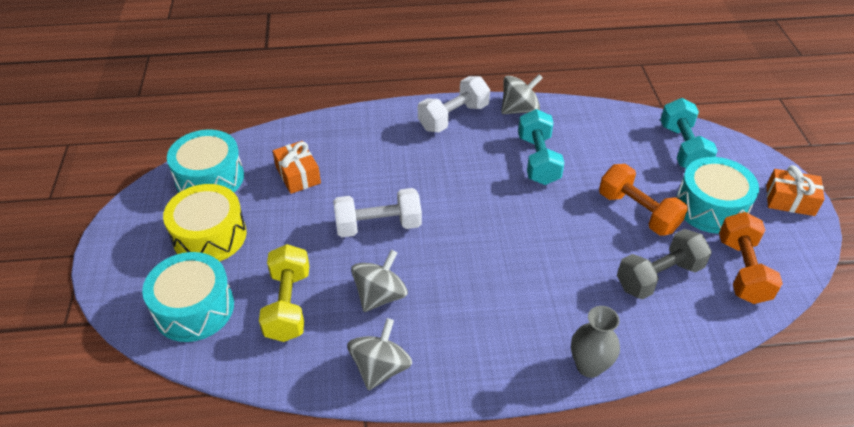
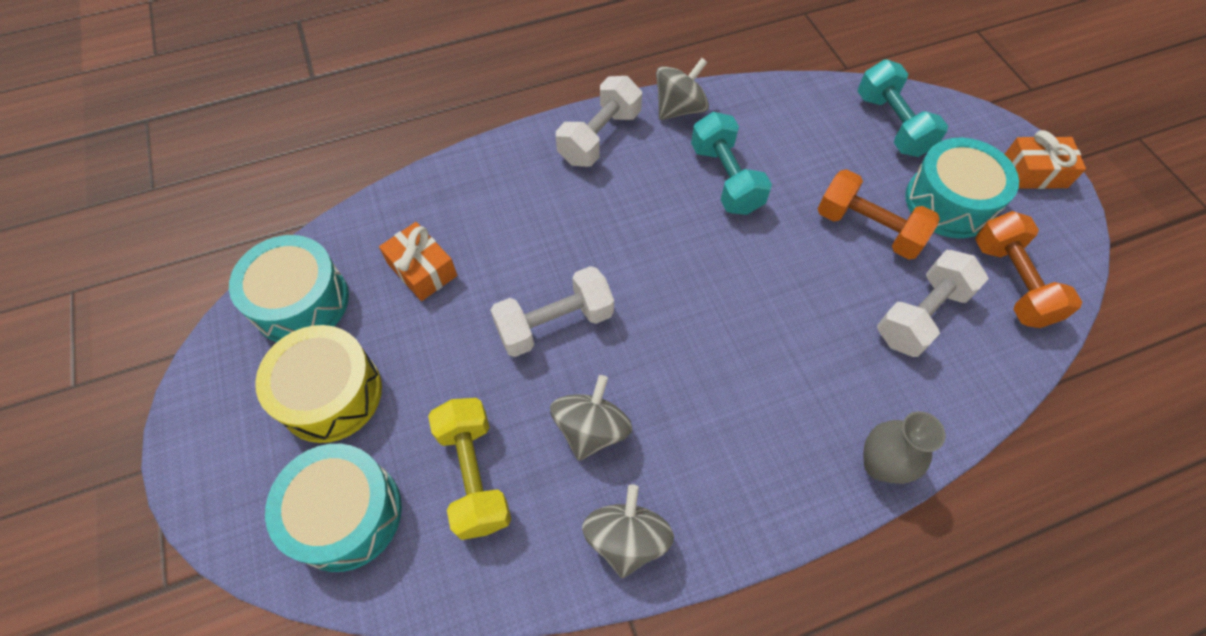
camera: 15 degrees left, 15 degrees up
grey dumbbell [617,229,712,299] -> white dumbbell [877,250,989,357]

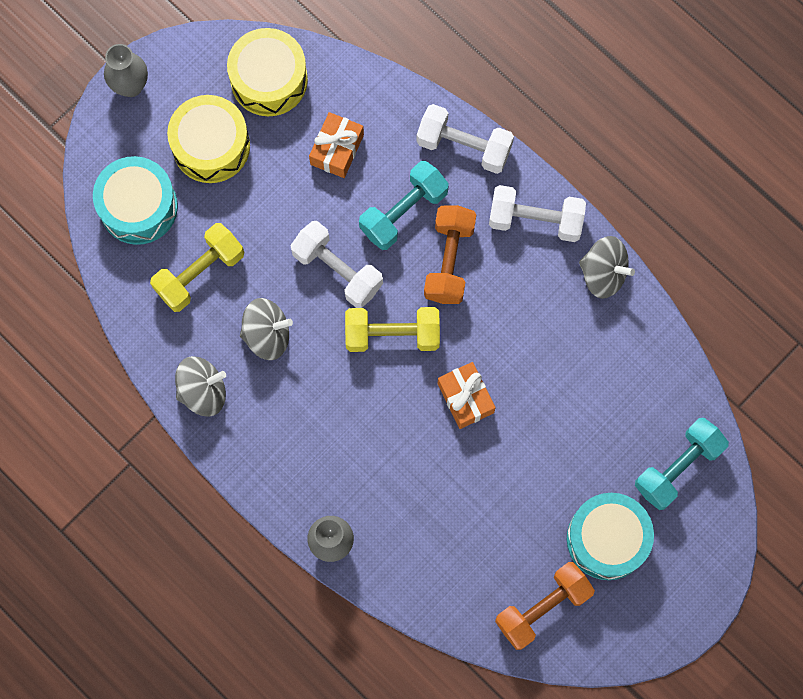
camera: 65 degrees right, 15 degrees up
turquoise drum [229,235,349,342] -> yellow drum [227,28,308,116]
turquoise dumbbell [691,112,772,215] -> turquoise dumbbell moved to [359,161,449,250]
orange dumbbell [818,169,940,260] -> orange dumbbell moved to [424,205,476,304]
white dumbbell [877,250,989,357] -> white dumbbell moved to [416,104,514,174]
orange gift [1005,130,1086,189] -> orange gift moved to [437,362,496,429]
none -> grey vase [104,44,148,97]
none -> yellow dumbbell [345,307,440,352]

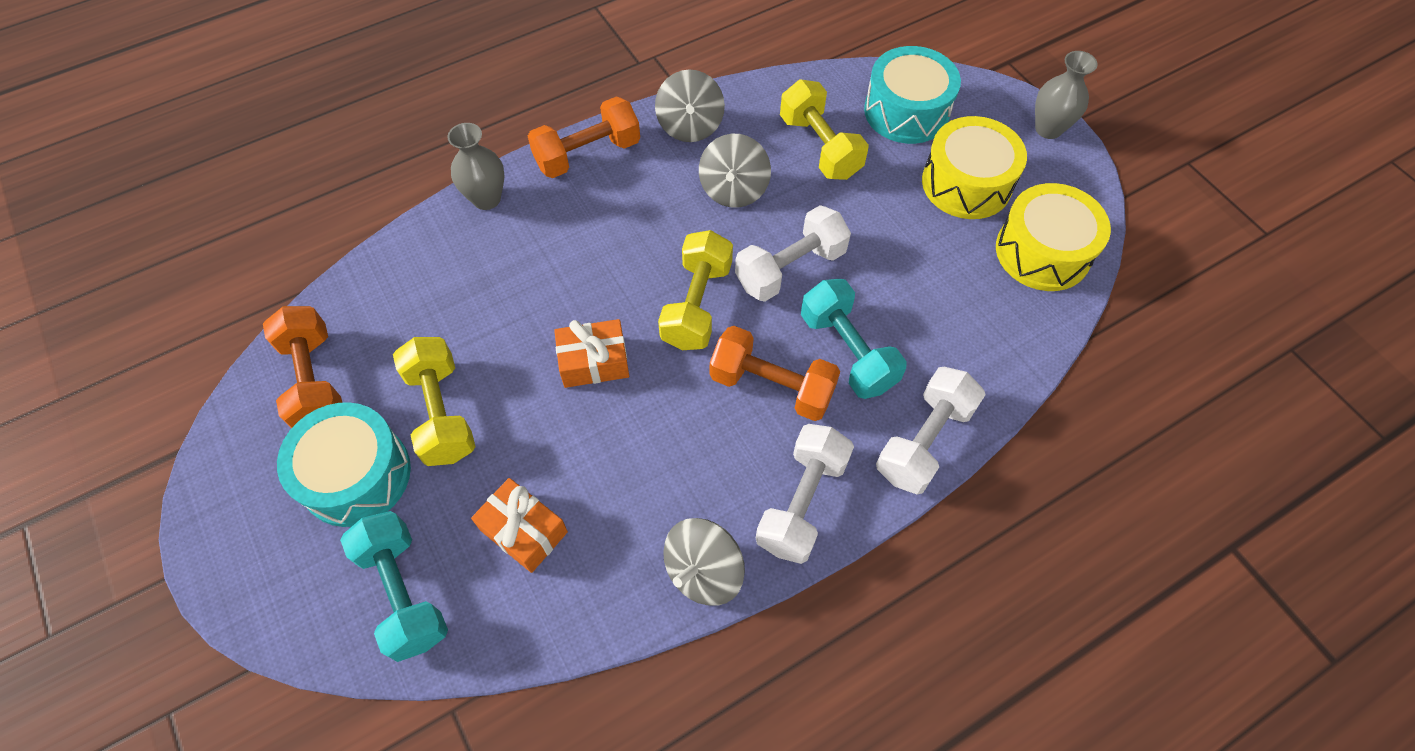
camera: 105 degrees right, 15 degrees down
orange gift [309,112,364,178] -> orange gift moved to [471,478,568,573]
none -> yellow dumbbell [393,337,476,466]
none -> orange dumbbell [528,96,640,178]

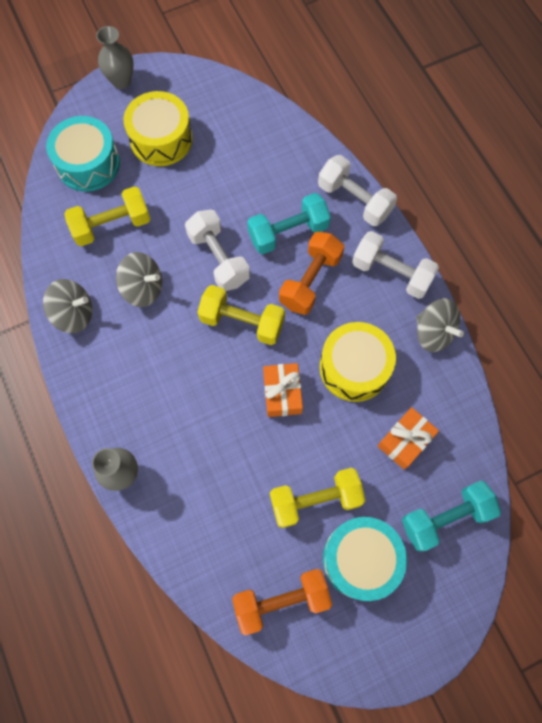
camera: 85 degrees left, 10 degrees up
orange dumbbell [528,96,640,178] -> none
yellow drum [996,183,1111,291] -> yellow drum moved to [320,322,396,402]

